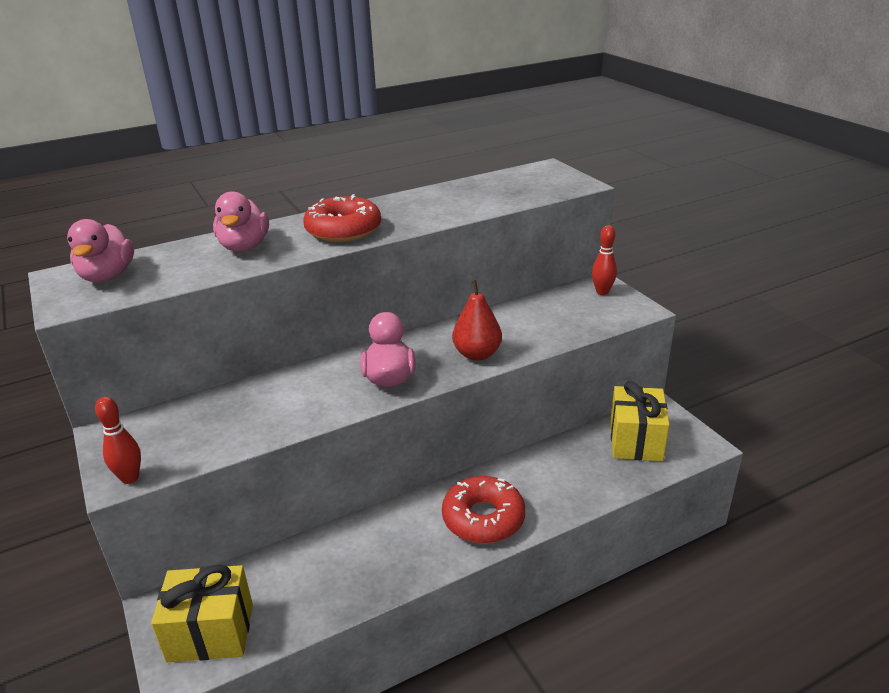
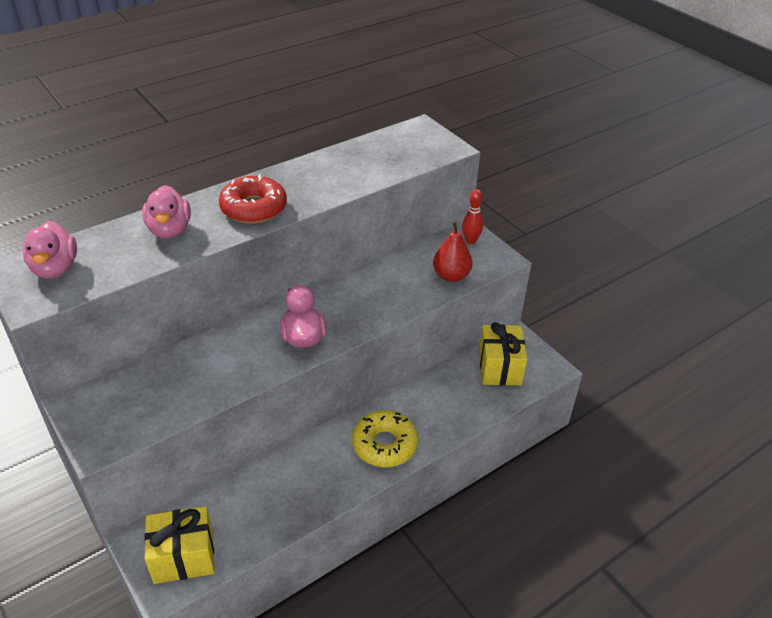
camera: 10 degrees left, 10 degrees up
red bowling pin [95,397,141,484] -> none
red donut [442,476,525,544] -> yellow donut [352,410,419,467]
red pear [452,280,502,361] -> red pear moved to [433,222,472,282]

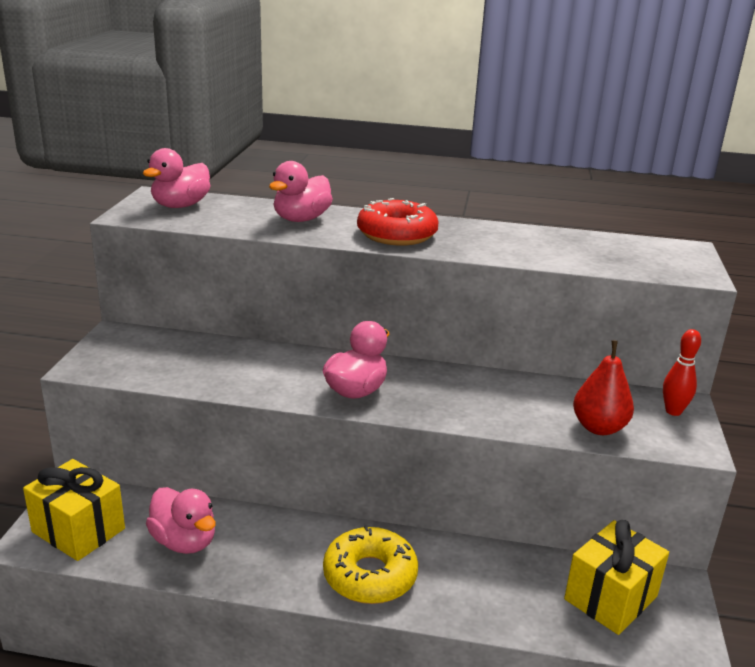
camera: 45 degrees right, 15 degrees down
none -> pink duck [146,487,216,554]

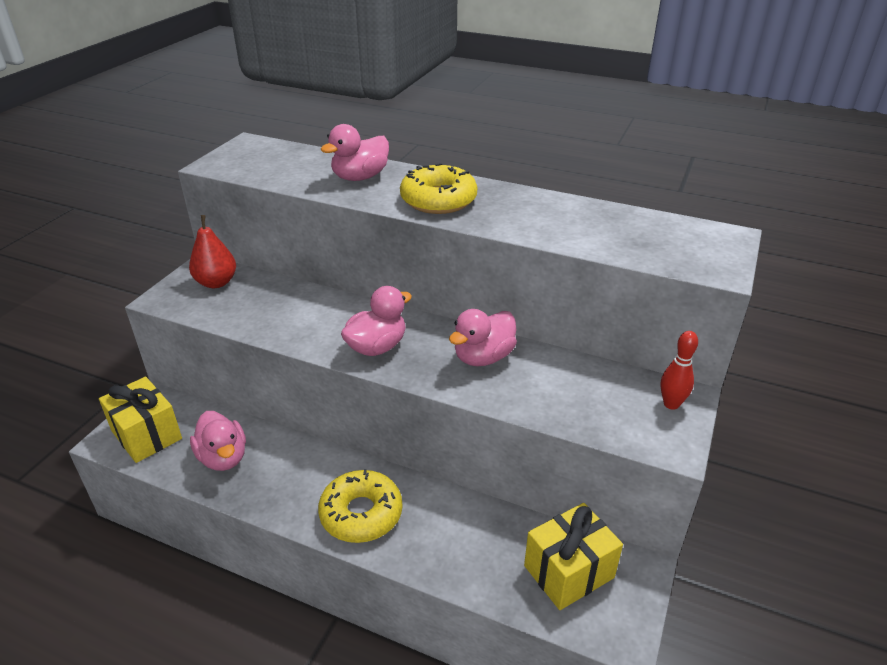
camera: 15 degrees right, 10 degrees up
pink duck [142,148,211,208] -> pink duck moved to [449,309,517,366]
red donut [357,198,438,246] -> yellow donut [400,163,477,214]
red pear [573,341,634,435] -> red pear moved to [189,215,236,288]

